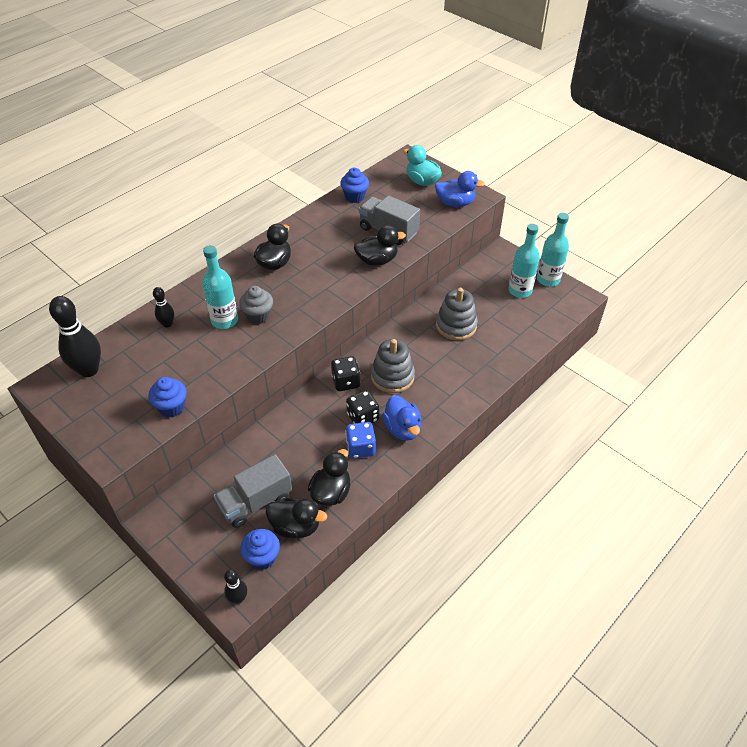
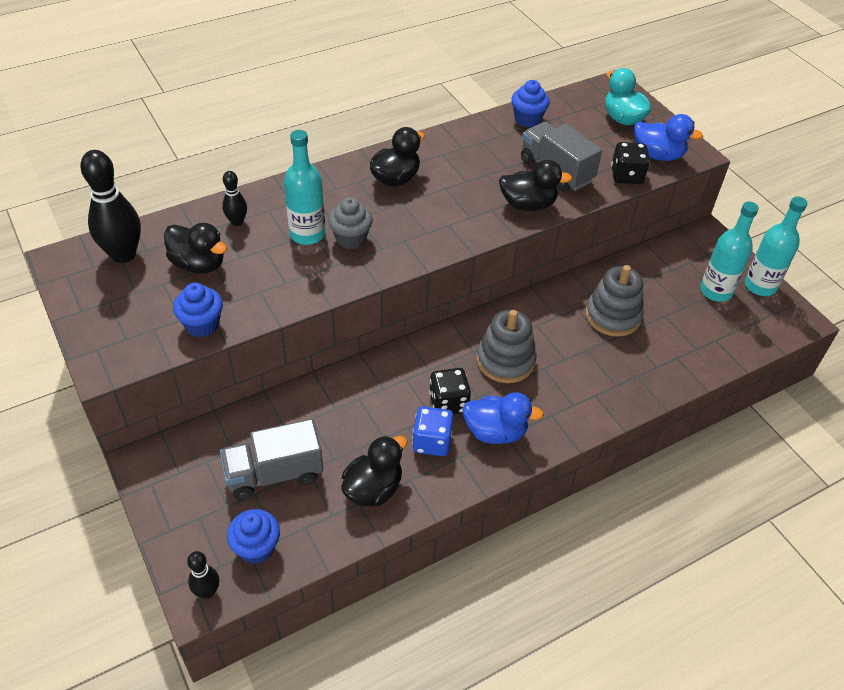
camera: 15 degrees right, 0 degrees up
black duck [266,498,327,538] -> black duck moved to [164,223,227,274]
black dice [331,356,361,391] -> black dice moved to [611,142,650,184]
blue duck [382,395,422,441] -> blue duck turned 75 degrees counterclockwise [463,392,544,444]

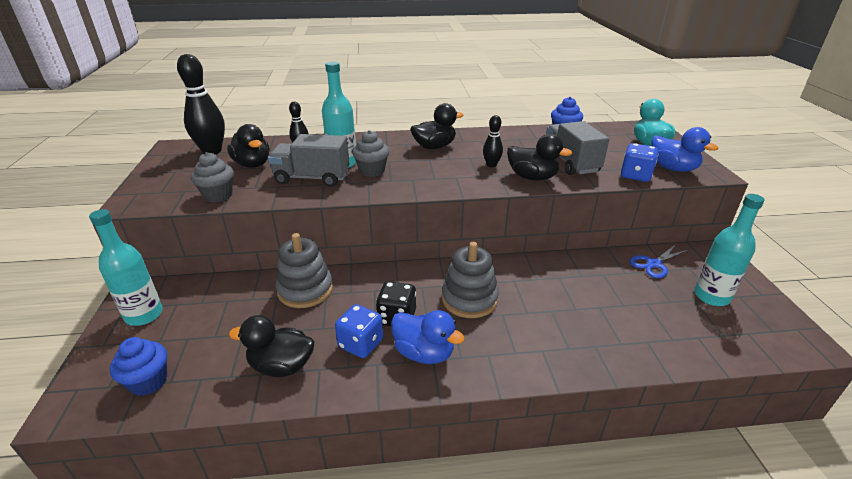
camera: 25 degrees right, 15 degrees down
blue cupcake [173,283,223,337] -> grey cupcake [191,152,234,202]
black bowling pin [187,551,219,599] -> black bowling pin moved to [483,115,503,167]
grey truck [220,419,323,500] -> grey truck moved to [268,134,349,187]
black duck [341,435,407,507] -> black duck turned 150 degrees counterclockwise [229,315,314,377]
grey stacking toy [585,265,644,337] -> grey stacking toy moved to [275,233,333,308]
black dice [611,142,650,184] -> blue dice [621,143,659,182]
turquoise bottle [745,196,807,296] -> turquoise bottle moved to [89,209,163,326]
none -> blue scissors [630,244,688,278]

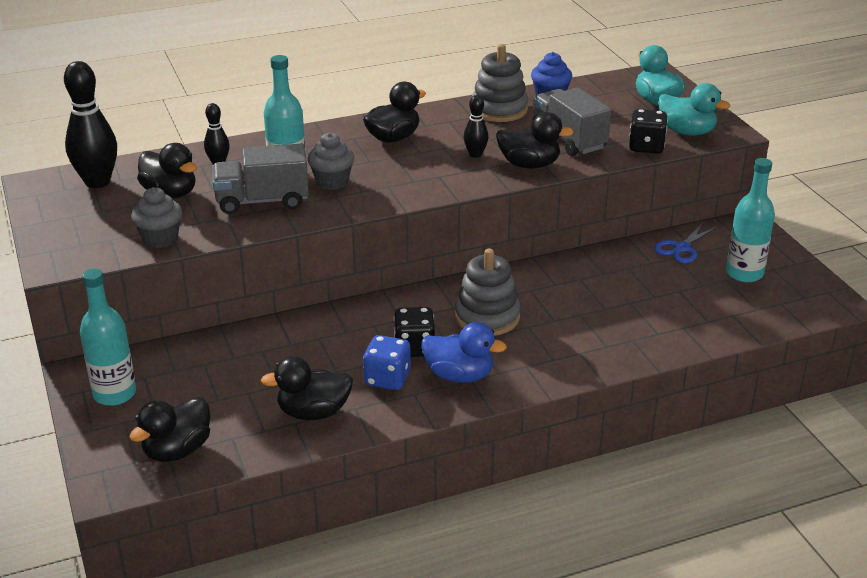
camera: 15 degrees left, 0 degrees up
blue cupcake [110,337,167,396] -> black duck [129,397,210,462]
grey stacking toy [275,233,333,308] -> grey stacking toy moved to [471,44,528,122]
blue dice [621,143,659,182] -> black dice [629,109,668,154]
blue duck [651,127,718,172] -> turquoise duck [658,83,730,136]

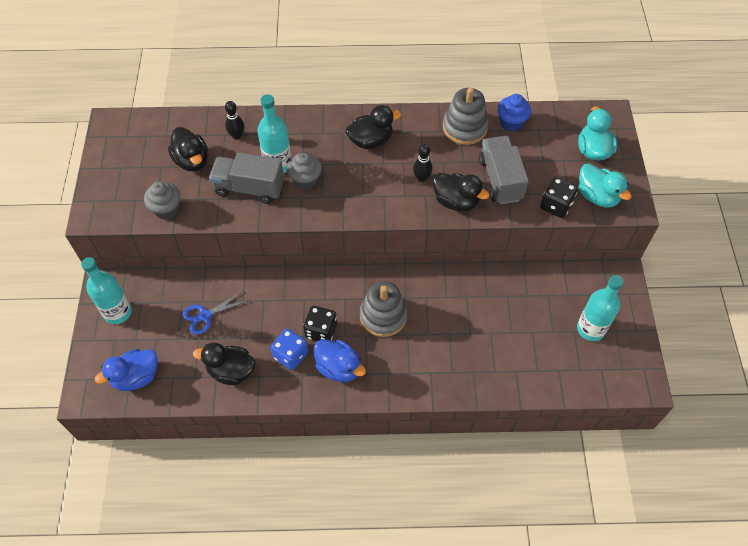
camera: 20 degrees right, 25 degrees up
black bowling pin [64,61,117,188] -> none
black duck [129,397,210,462] -> blue duck [95,349,158,391]
blue scissors [654,221,718,263] -> blue scissors moved to [182,291,247,335]

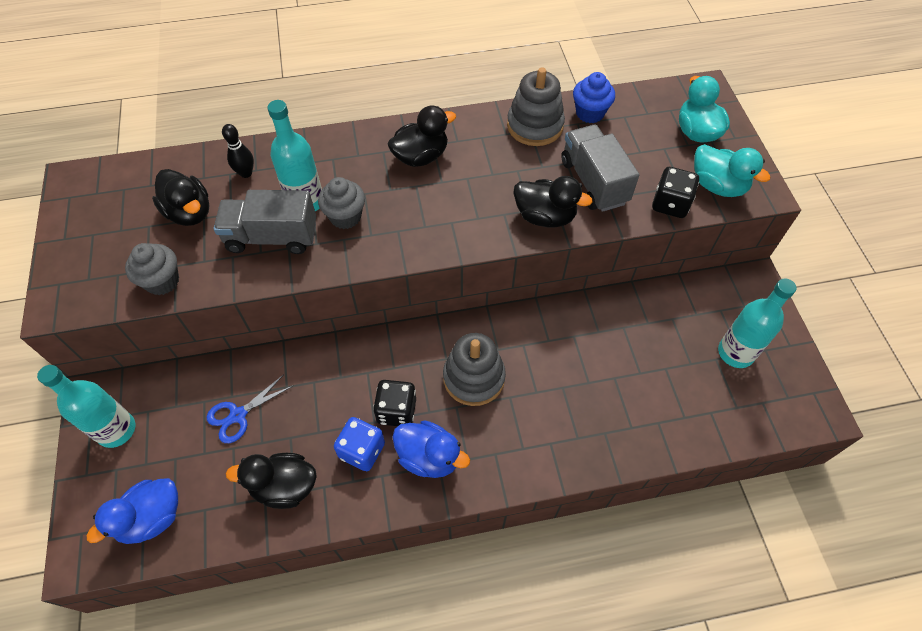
camera: 10 degrees left, 0 degrees up
black bowling pin [413,144,432,182] -> none

